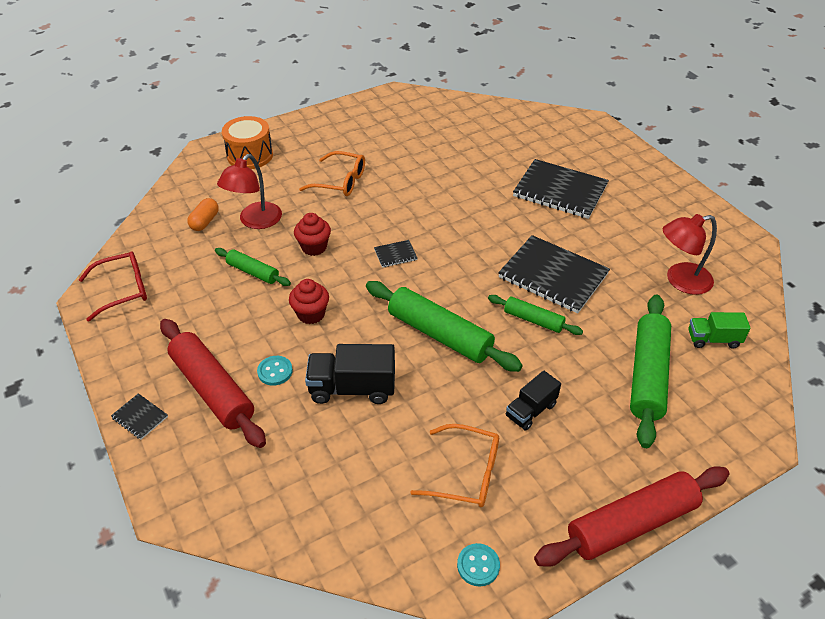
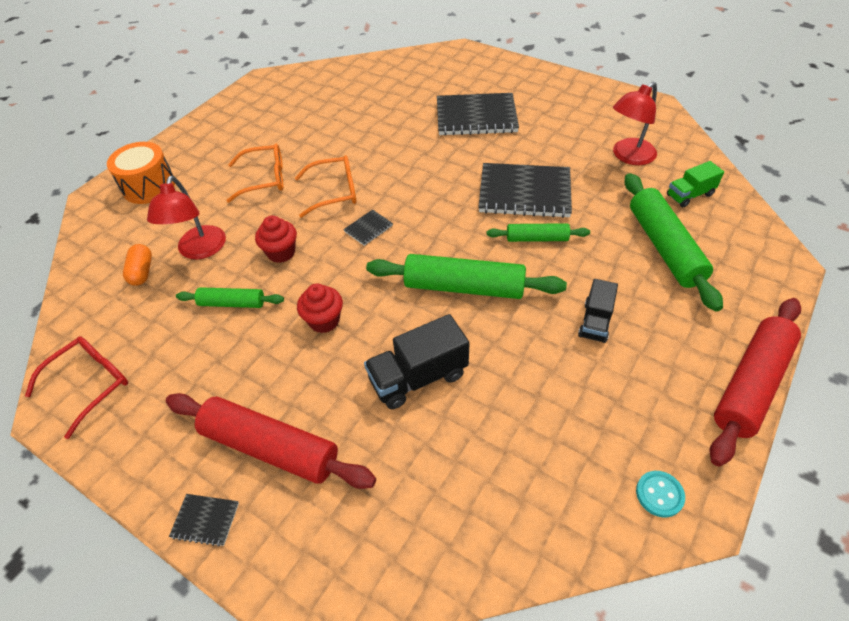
camera: 25 degrees left, 5 degrees up
turquoise button [257,356,293,386] -> none
orange glasses [410,424,499,507] -> orange glasses moved to [295,155,357,218]

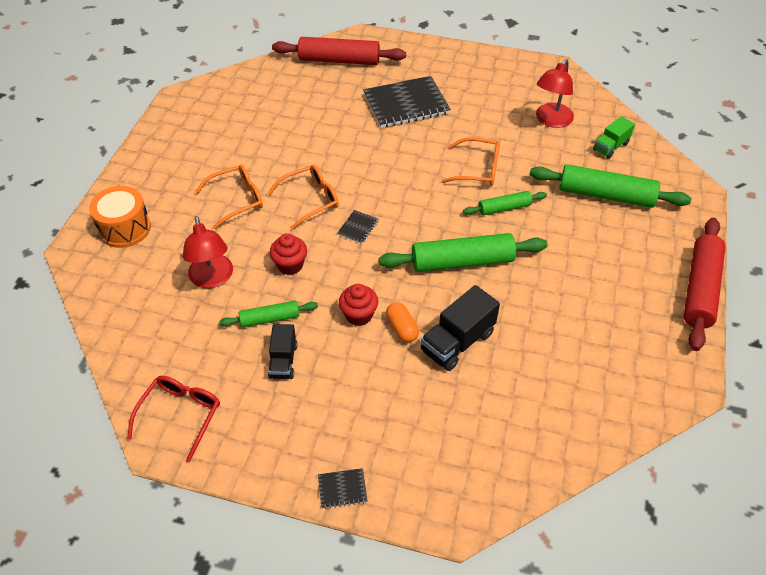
camera: 20 degrees left, 0 degrees up
orange capsule [123,244,152,286] -> orange capsule moved to [386,302,419,342]
red rolling pin [166,393,376,489] -> red rolling pin moved to [272,37,406,65]
black notebook [478,163,572,218] -> orange glasses [441,137,500,186]
black truck [578,279,618,343] -> black truck moved to [268,324,298,379]
green rolling pin [625,173,723,311] -> green rolling pin turned 45 degrees counterclockwise [530,164,691,208]
turquoise button [636,471,685,518] -> none

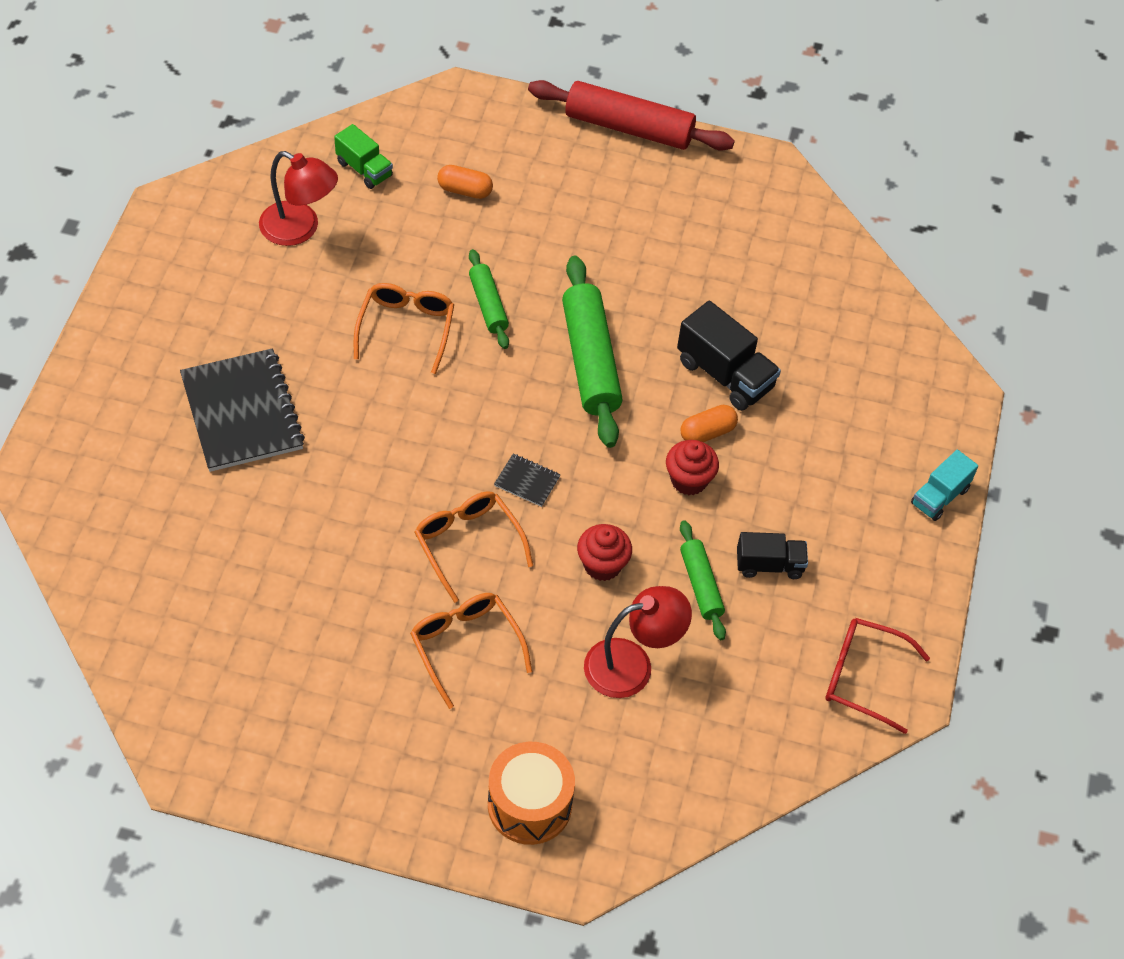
camera: 95 degrees left, 5 degrees up
red rolling pin [272,37,406,65] -> none
black notebook [318,468,368,509] -> turquoise truck [911,450,978,521]
green rolling pin [530,164,691,208] -> orange capsule [437,165,493,199]

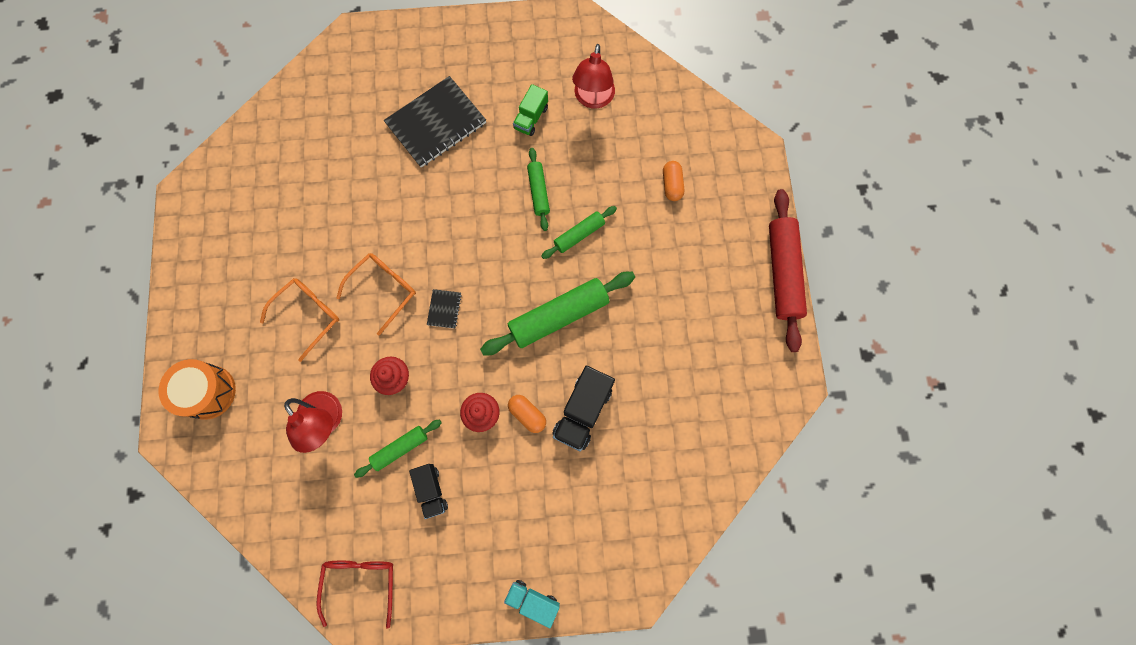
camera: 75 degrees right, 20 degrees up
green truck [334,124,393,189] -> green truck moved to [513,84,548,136]
orange glasses [354,283,454,374] -> green rolling pin [527,148,550,231]

